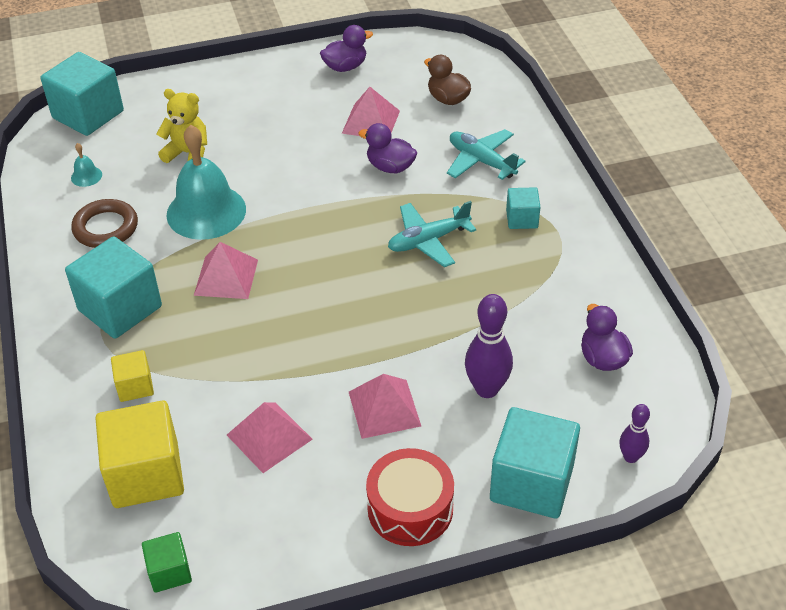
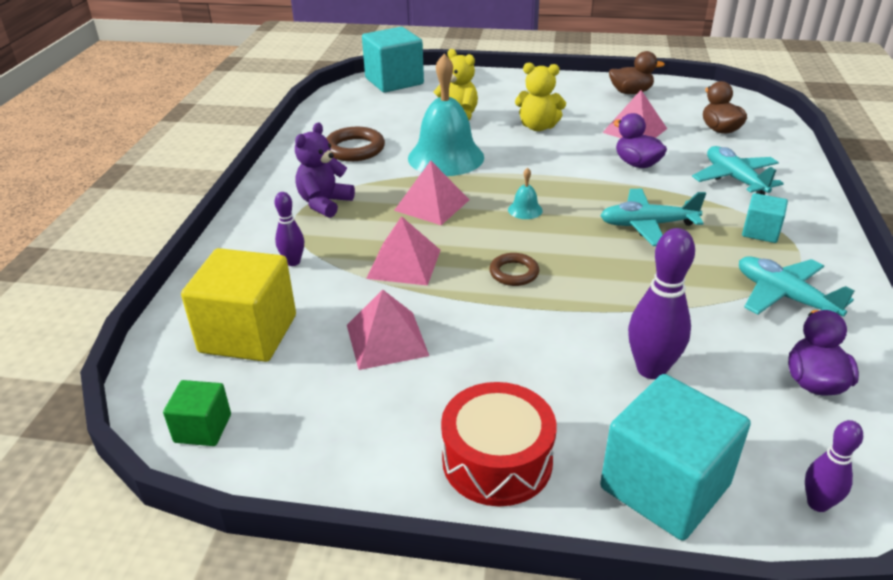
camera: 25 degrees right, 10 degrees down
turquoise cube [65,236,162,339] -> purple teddy bear [295,123,355,218]
turquoise bell [71,143,102,187] -> turquoise bell moved to [508,167,543,219]
yellow cube [111,350,154,402] -> purple bowling pin [275,192,304,266]
purple duck [320,25,373,72] -> brown duck [609,51,665,94]
pink pyramid [349,374,421,439] -> pink pyramid moved to [366,216,441,286]
none -> brown ring [489,253,539,286]
none -> yellow teddy bear [515,63,566,131]
none -> turquoise plane [739,256,855,316]

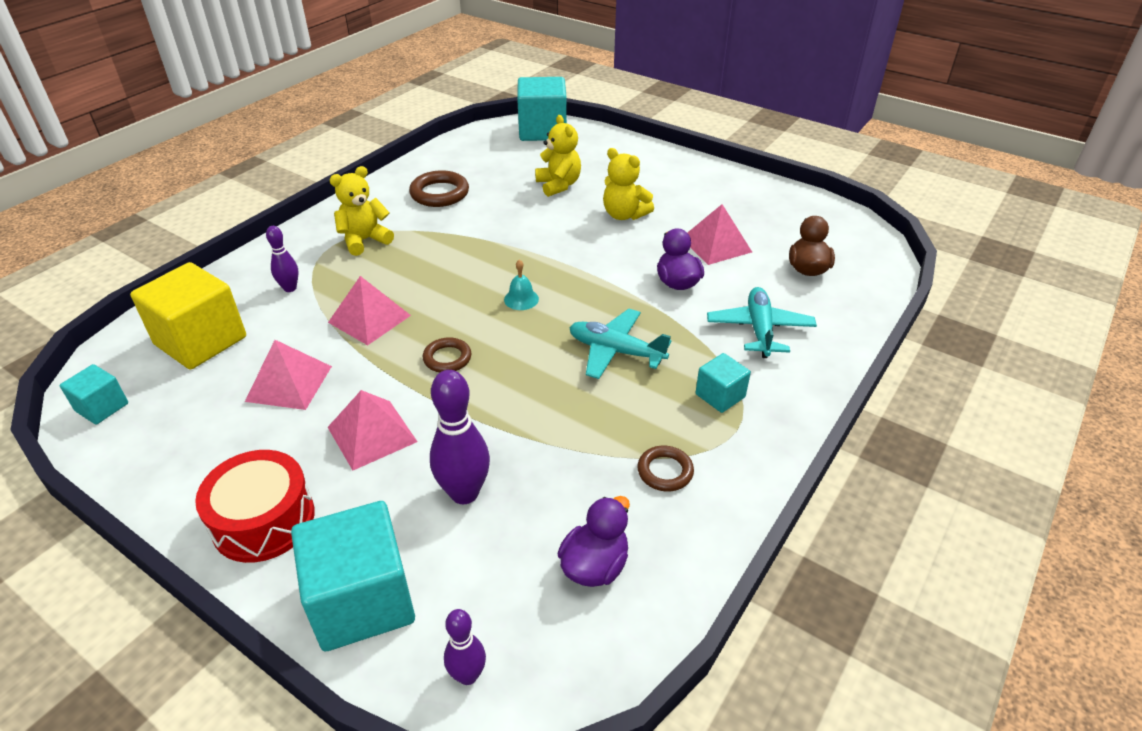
camera: 25 degrees right, 5 degrees up
green cube [163,380,231,446] -> turquoise cube [60,364,128,425]
purple teddy bear [295,123,355,218] -> yellow teddy bear [330,166,394,256]
pink pyramid [394,160,469,225] -> pink pyramid moved to [328,390,417,470]
turquoise bell [408,54,484,176] -> none
brown duck [609,51,665,94] -> none
turquoise plane [739,256,855,316] -> brown ring [637,446,694,491]

